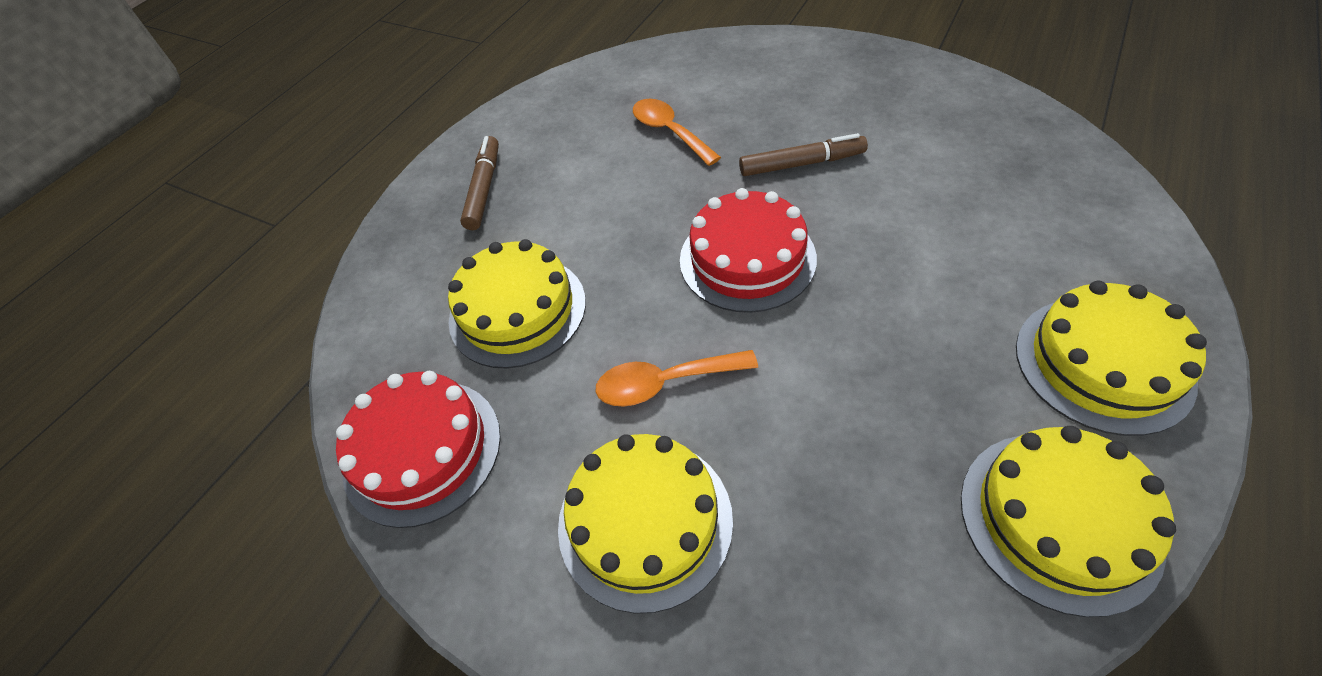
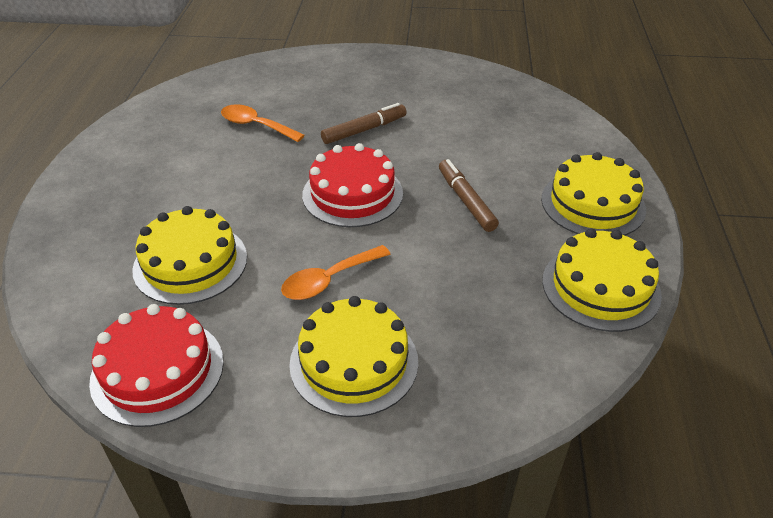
camera: 30 degrees left, 10 degrees down
brown marker [460,136,499,230] -> brown marker moved to [439,159,499,232]

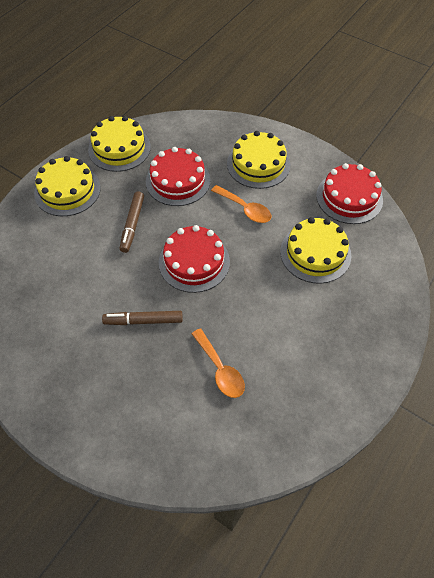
camera: 150 degrees left, 15 degrees up
orange spoon [281,245,391,300] -> orange spoon turned 45 degrees clockwise [211,185,271,223]
none -> red cake [146,147,210,206]

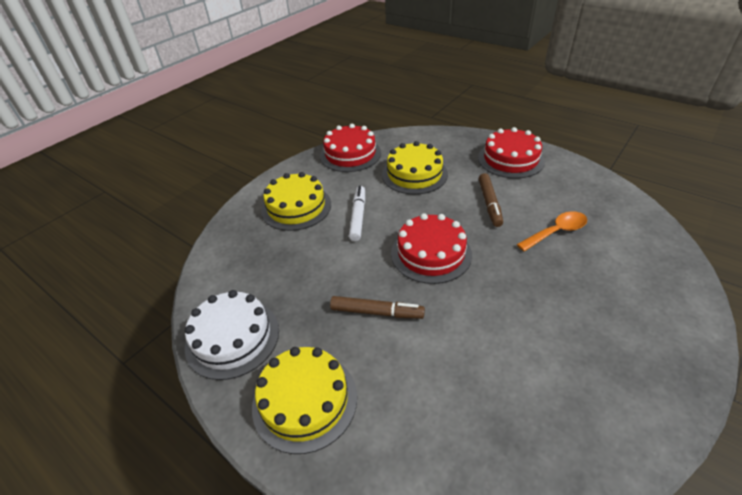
camera: 85 degrees left, 15 degrees down
yellow cake [88,116,151,172] -> white cake [185,290,279,380]
brown marker [102,311,183,325] -> brown marker moved to [479,173,503,227]
red cake [146,147,210,206] -> red cake moved to [478,127,545,178]
orange spoon [211,185,271,223] -> white marker [349,186,365,241]

